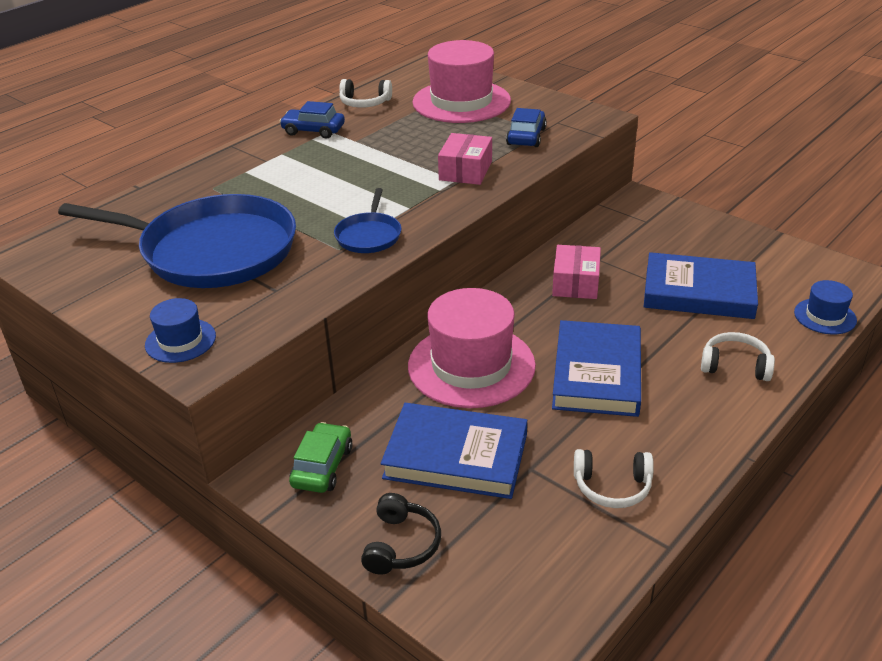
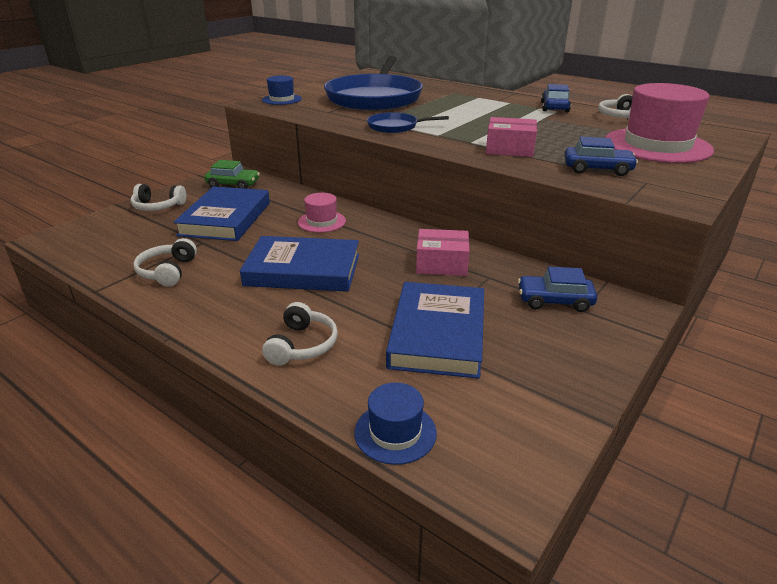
camera: 85 degrees right, 5 degrees down
black headphones [361,493,441,575] -> white headphones [131,184,186,211]
pink hat [408,288,536,408] -> pink hat [298,193,346,233], size x0.49
none -> blue car [518,267,597,312]

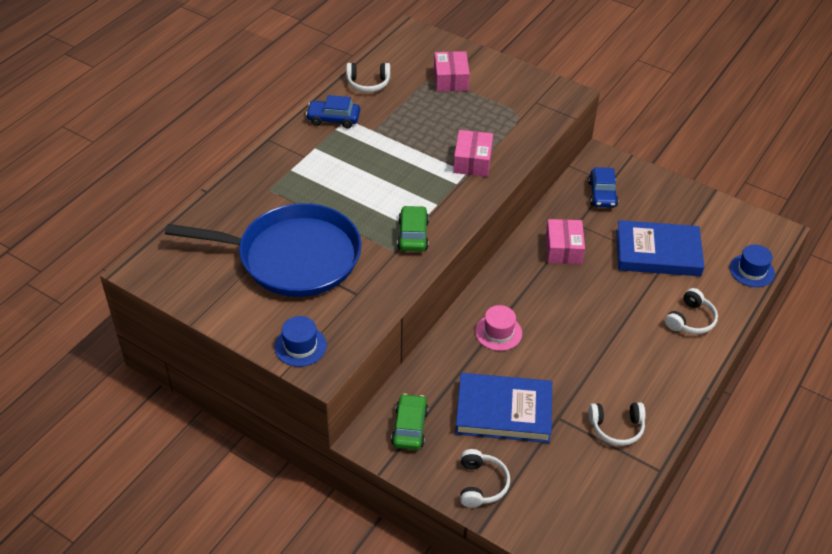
camera: 95 degrees left, 15 degrees up
blue book [240,236,359,292] -> none
white headphones [262,302,338,365] -> white headphones turned 120 degrees clockwise [665,288,718,334]
blue pan [367,112,449,133] -> green car [397,205,429,252]
blue car [564,137,638,176] -> none
pink hat [605,83,714,163] -> pink box [434,51,470,92]

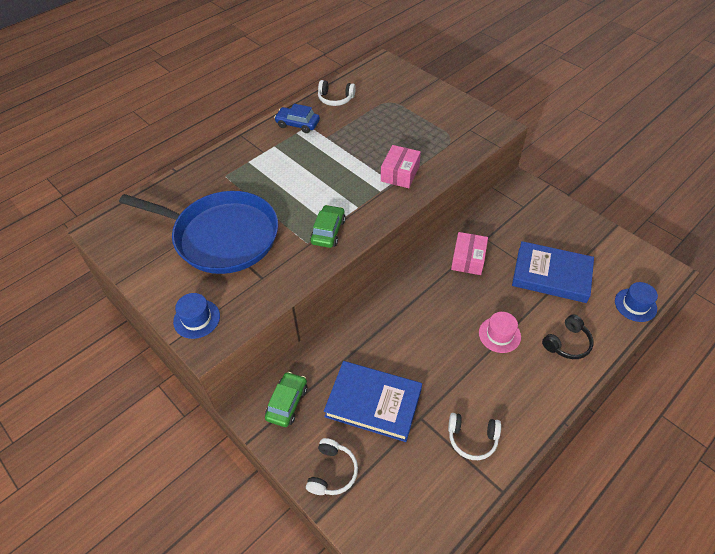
camera: 15 degrees right, 5 degrees up
pink box [434,51,470,92] -> none
pink hat [475,305,522,351] -> pink hat moved to [479,312,521,353]
blue car [588,167,618,208] -> none
white headphones [665,288,718,334] -> black headphones [542,314,594,359]

